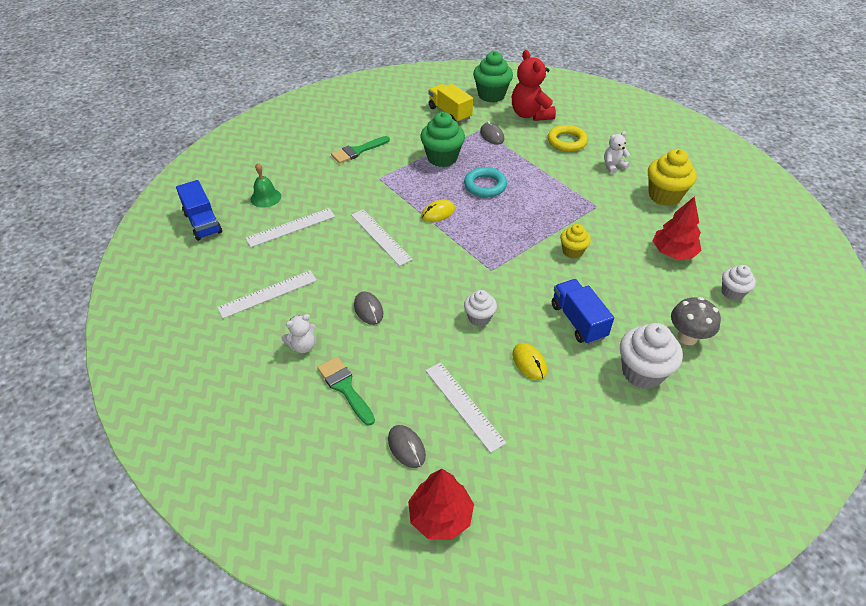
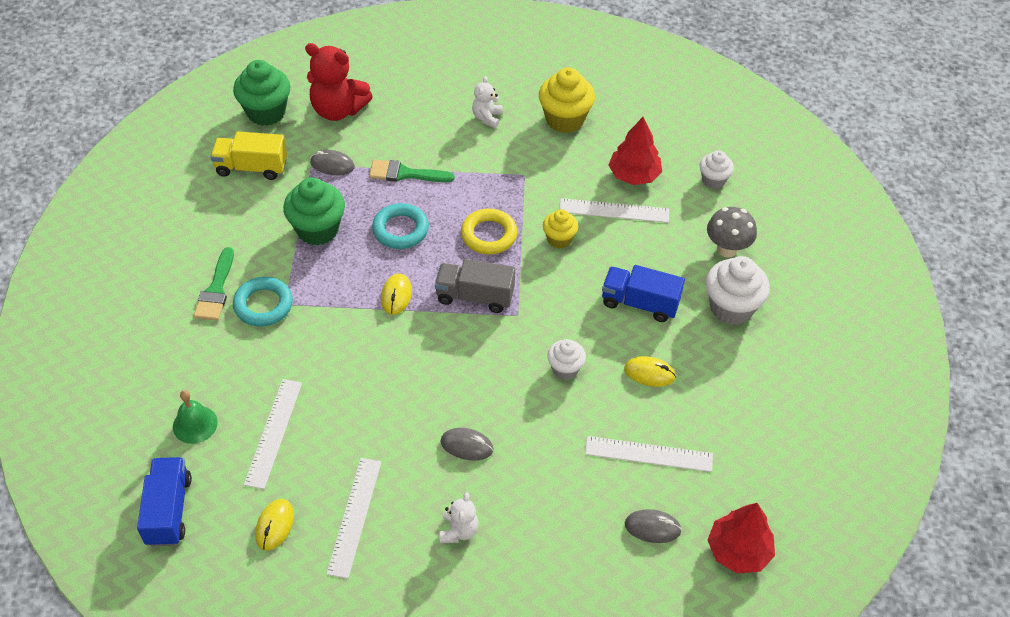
camera: 50 degrees left, 5 degrees up
blue truck [176,180,222,241] -> blue truck turned 105 degrees counterclockwise [137,457,192,547]
green brush [317,357,375,426] -> green brush moved to [369,160,455,182]
white ruler [351,209,413,266] -> white ruler moved to [559,198,669,223]
yellow ring [548,125,588,152] -> yellow ring moved to [461,209,517,254]
none -> turquoise ring [233,277,293,327]
none -> yellow mouse [255,499,294,551]
none -> grey truck [435,259,515,313]

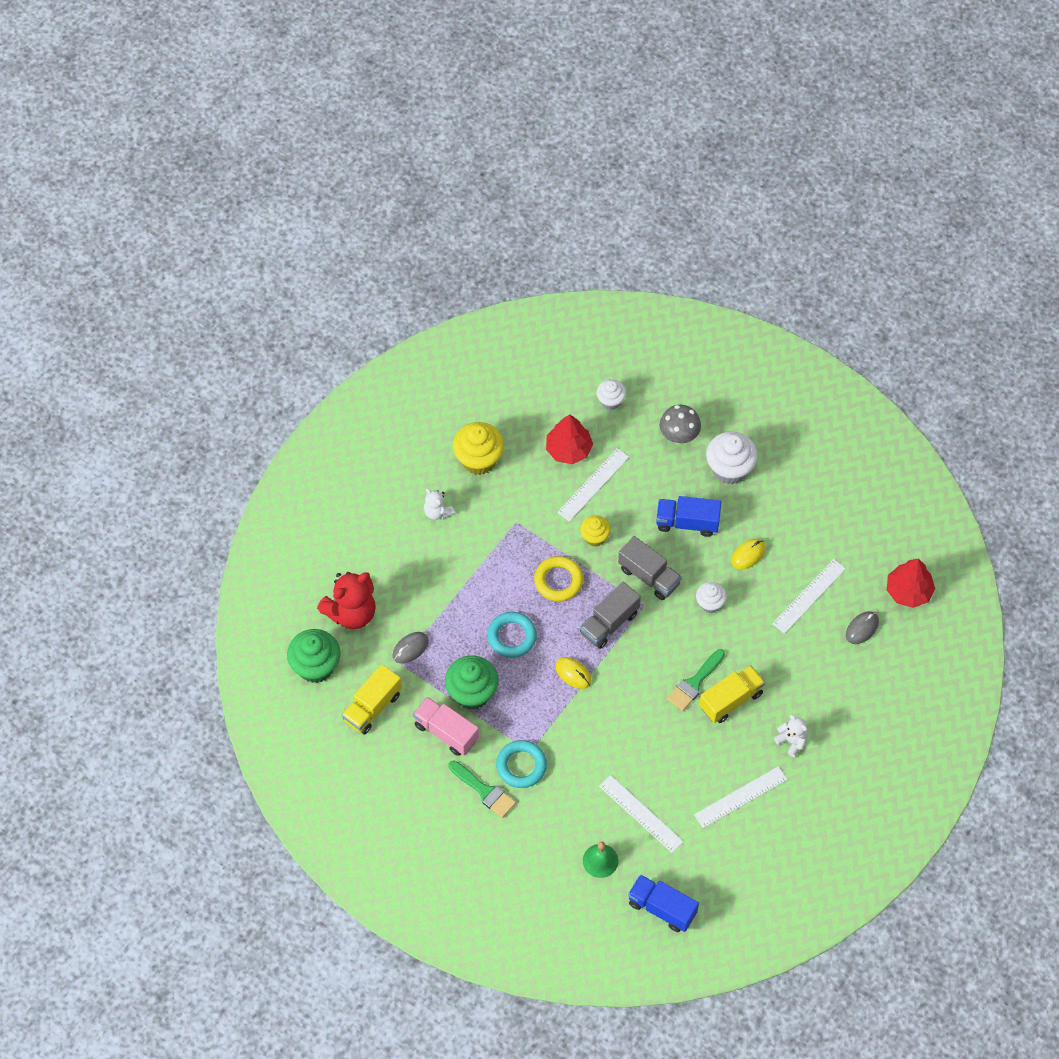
camera: 55 degrees left, 10 degrees up
yellow mouse [255,499,294,551] -> none
white ruler [326,458,381,579] -> white ruler turned 75 degrees counterclockwise [694,766,788,828]
green brush [369,160,455,182] -> green brush moved to [667,649,725,711]
grey mouse [441,428,493,461] -> yellow truck [699,665,765,723]
blue truck [602,265,685,322] -> blue truck turned 45 degrees clockwise [656,496,721,537]
none -> pink truck [413,697,479,756]
none -> grey truck [618,536,682,600]

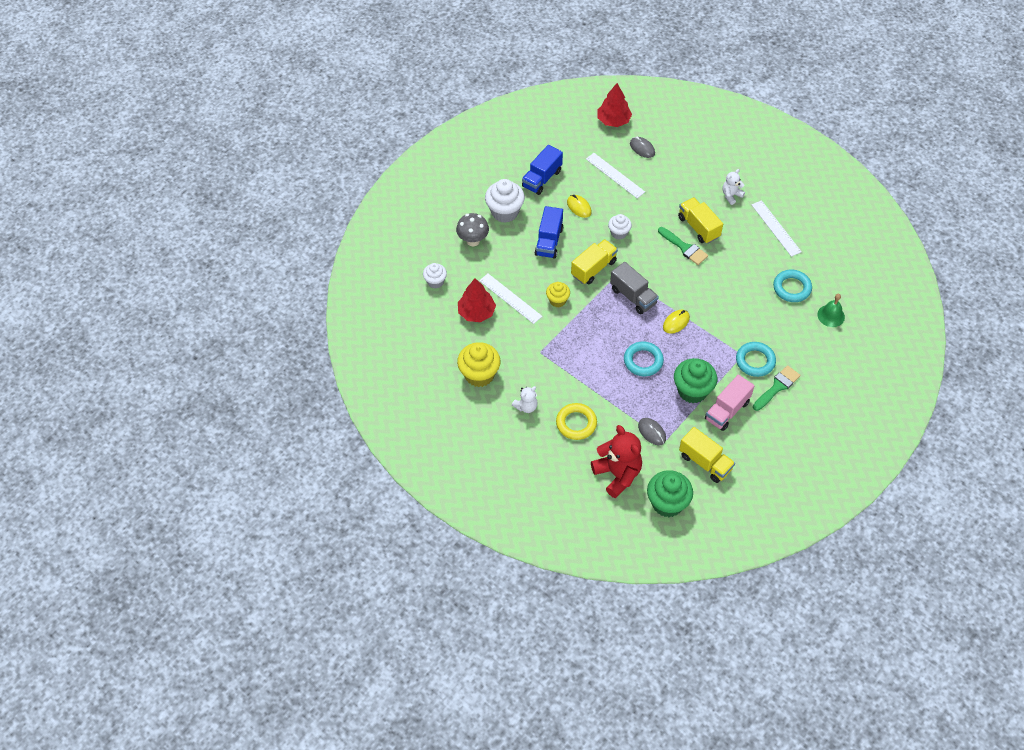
camera: 85 degrees left, 5 degrees down
yellow ring [534,556,583,601] -> yellow ring moved to [556,403,597,440]
white ruler [599,775,684,853] -> turquoise ring [773,270,812,302]
grey truck [618,536,682,600] -> yellow truck [571,239,618,284]
blue truck [628,874,699,932] -> blue truck moved to [522,145,563,195]

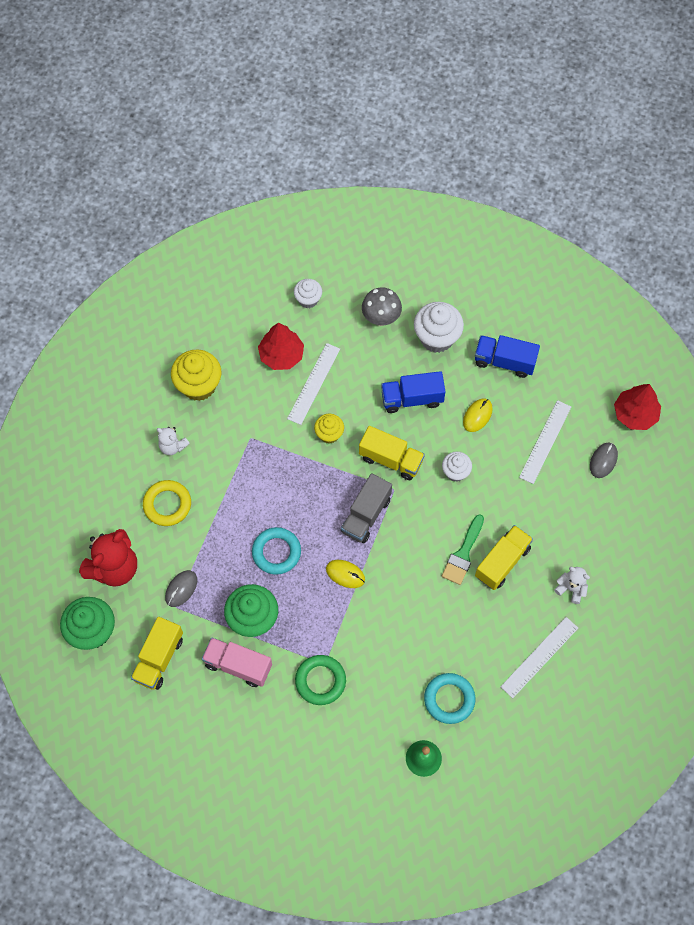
camera: 70 degrees right, 10 degrees up
turquoise ring [736,342,776,377] -> green ring [295,655,346,705]
green brush [753,365,800,411] -> none

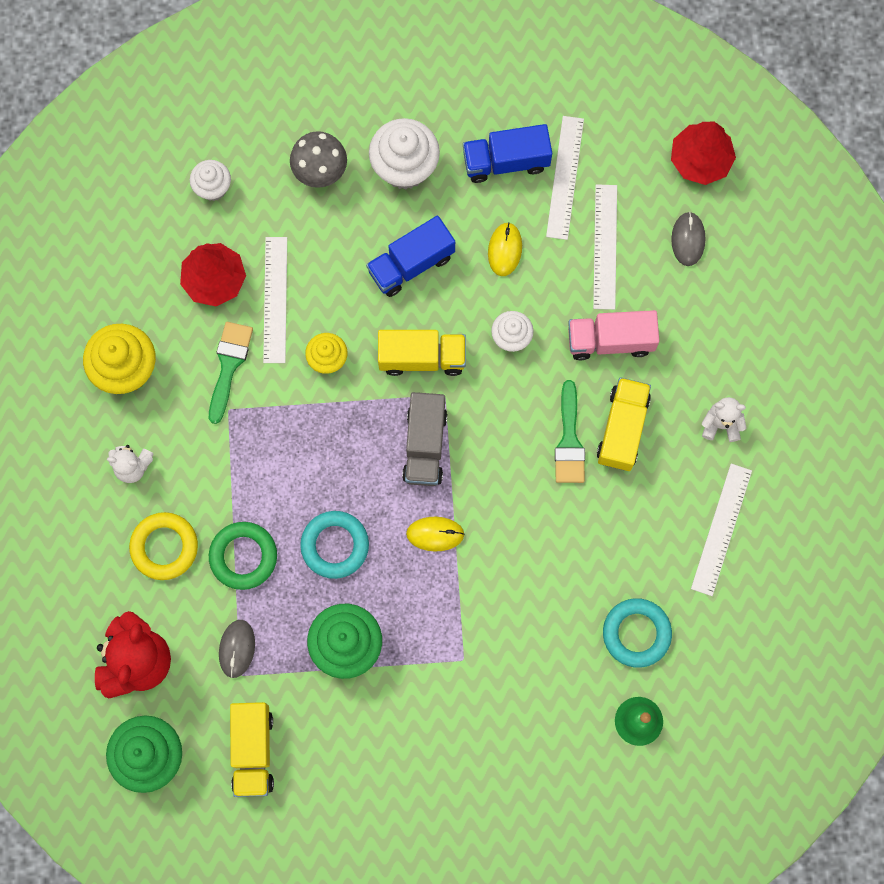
camera: 25 degrees left, 10 degrees up
pink truck [202,637,272,687] -> pink truck moved to [568,310,659,361]
green ring [295,655,346,705] -> green ring moved to [209,522,277,590]
none -> green brush [209,322,253,424]
none -> white ruler [546,116,584,240]

